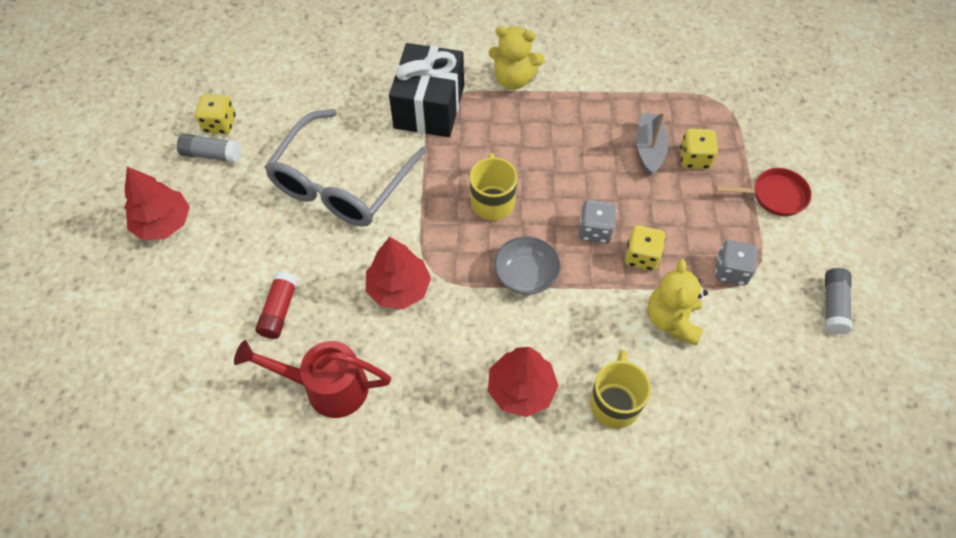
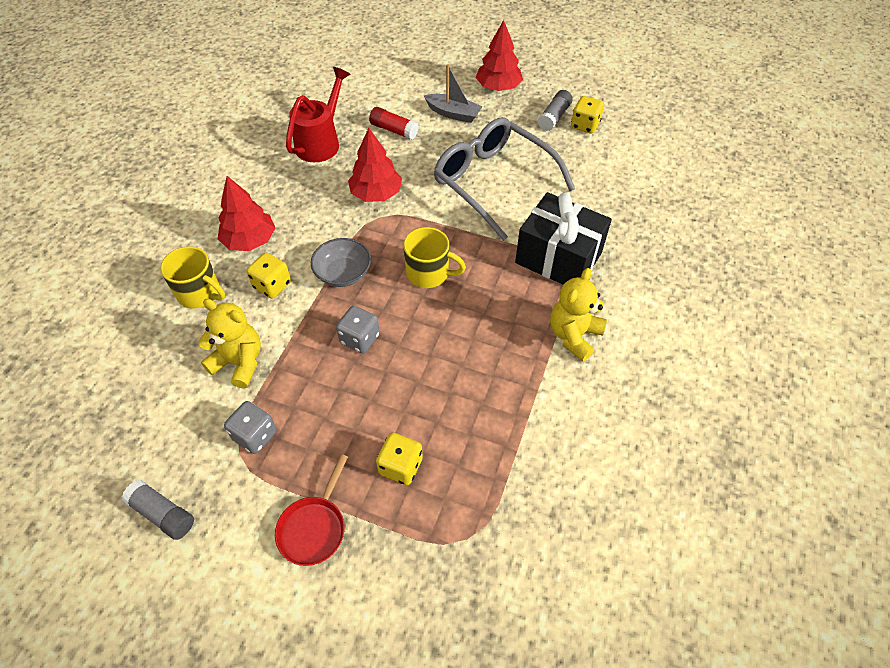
camera: 110 degrees right, 5 degrees down
yellow dice [625,225,666,271] -> yellow dice moved to [246,253,291,299]
grey boat [636,112,668,176] -> grey boat moved to [424,64,483,123]

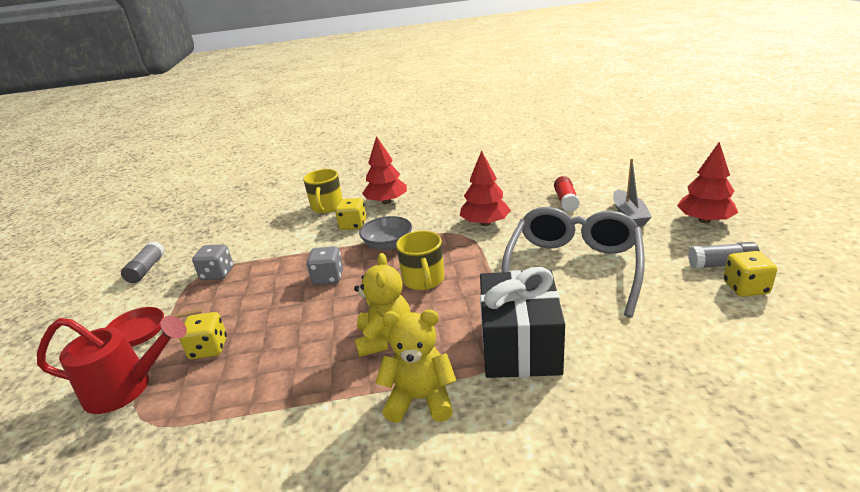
camera: 65 degrees right, 25 degrees down
yellow teddy bear [198,299,261,389] -> yellow teddy bear moved to [354,253,411,357]
red watering can [286,67,350,162] -> red watering can moved to [37,316,187,414]

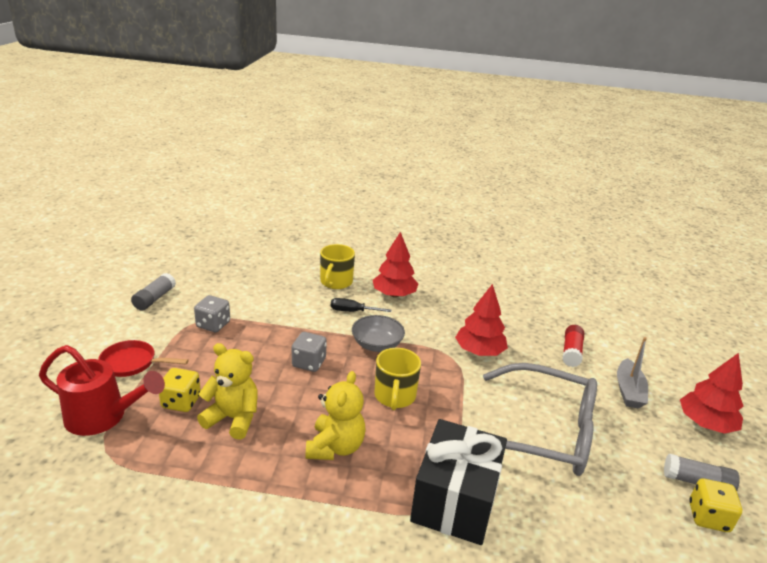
camera: 10 degrees right, 0 degrees up
yellow dice [335,198,366,230] -> black screwdriver [331,298,392,312]
yellow teddy bear [375,310,457,423] -> yellow teddy bear moved to [197,343,258,440]
grey glasses [501,207,645,318] -> grey glasses turned 75 degrees clockwise [483,363,597,476]

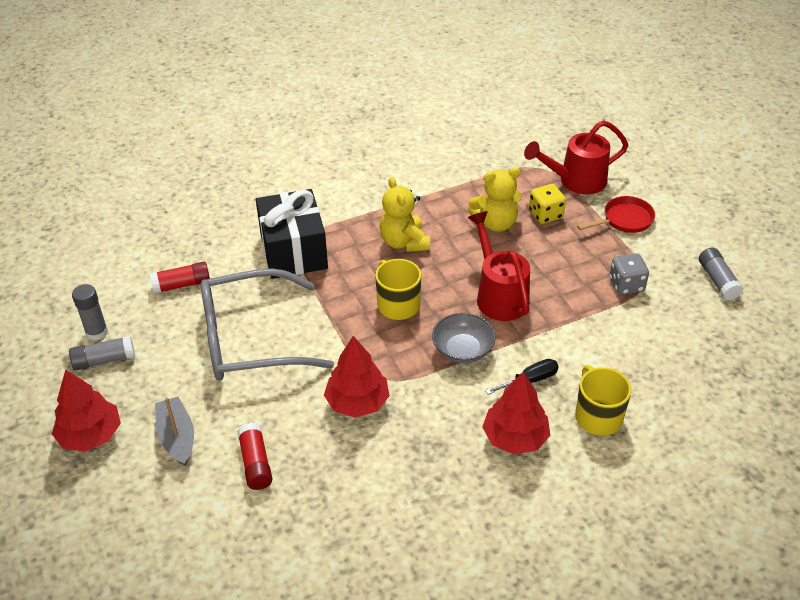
camera: 150 degrees right, 15 degrees up
grey dice [292,332,327,372] -> red watering can [468,211,530,321]
yellow dice [689,479,742,532] -> grey glue stick [72,284,108,341]
none -> red glue stick [150,262,210,294]

